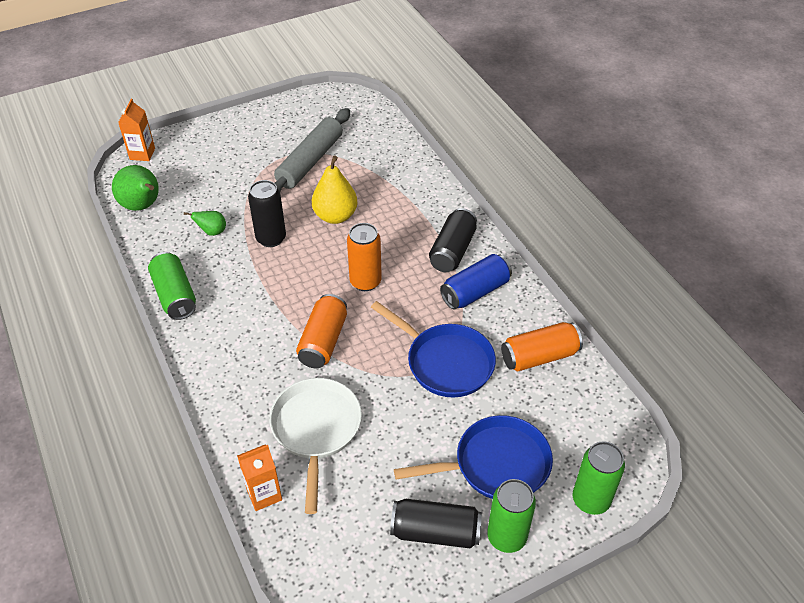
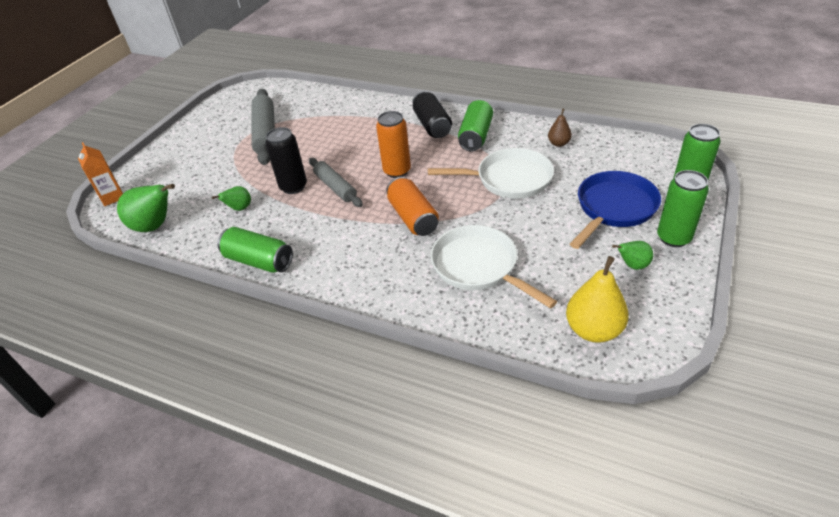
camera: 35 degrees left, 5 degrees down
orange carton [237,445,282,511] -> none
yellow pear [312,156,358,224] -> yellow pear moved to [566,256,629,343]
blue pan [371,301,496,398] -> white pan [428,148,554,199]
black can [390,499,482,549] -> green pear [612,241,653,270]
blue can [440,254,512,310] -> green can [458,100,493,152]
orange can [501,322,583,371] -> brown pear [548,108,572,147]
none -> grey rolling pin [309,158,363,207]

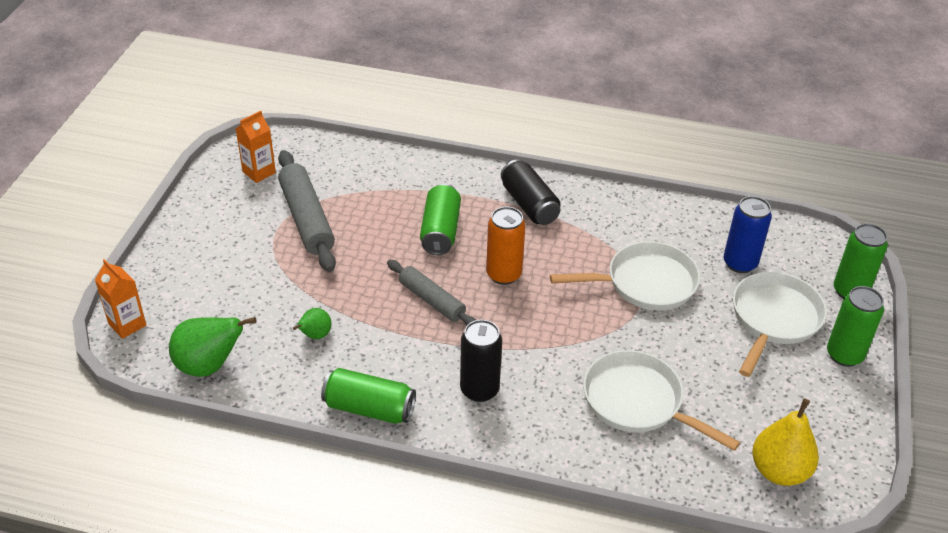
camera: 15 degrees left, 0 degrees up
black can [265,127,307,194] -> black can moved to [460,320,502,402]
orange can [386,177,439,236] -> none
green can [458,100,493,152] -> green can moved to [420,184,461,255]
brown pear [548,108,572,147] -> none
blue pan [570,171,661,249] -> white pan [733,272,827,377]
green pear [612,241,653,270] -> none
none -> orange carton [236,111,276,183]
none -> blue can [724,196,772,273]

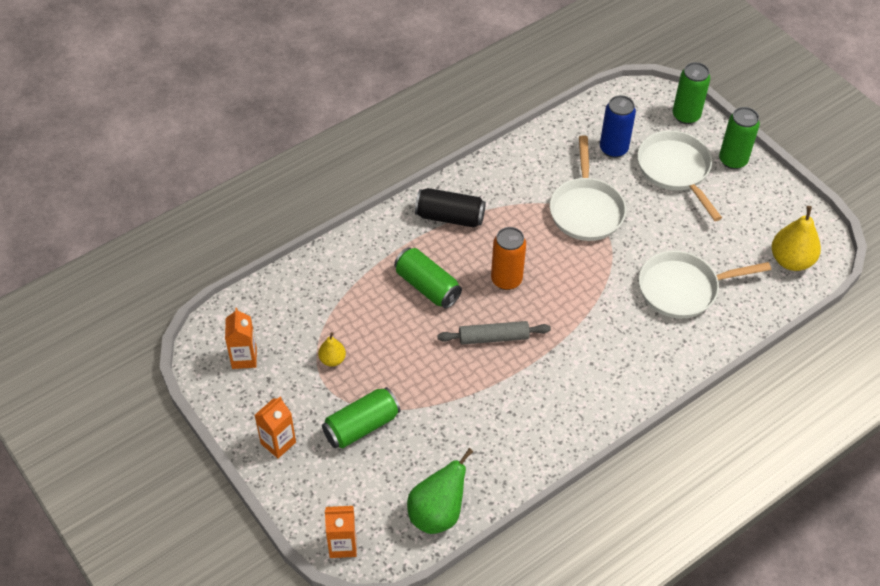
camera: 50 degrees left, 10 degrees up
grey rolling pin [278,150,336,272] -> yellow pear [318,332,346,367]
green pear [293,308,331,339] -> none
green can [321,368,416,424] -> green can moved to [322,387,401,448]
black can [460,320,502,402] -> none
white pan [550,241,700,311] -> white pan turned 150 degrees clockwise [550,136,626,241]
none -> orange carton [255,396,296,458]

